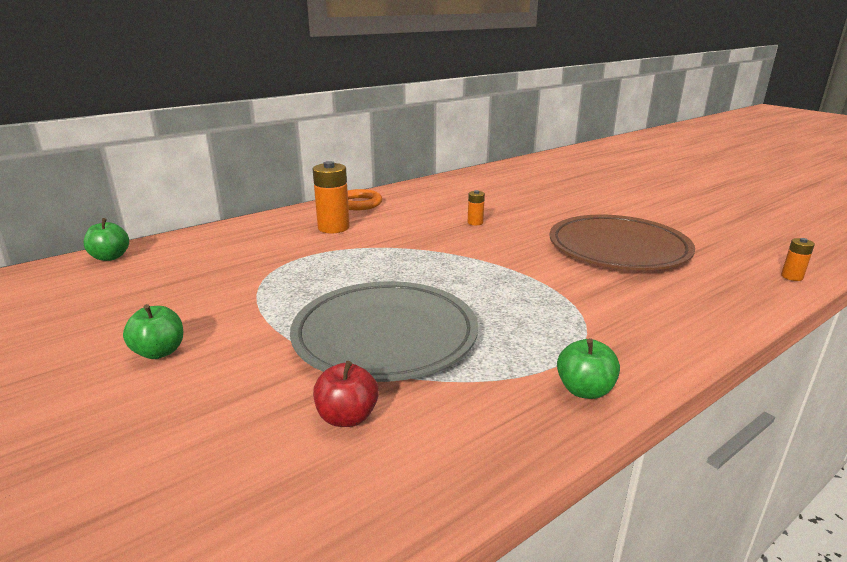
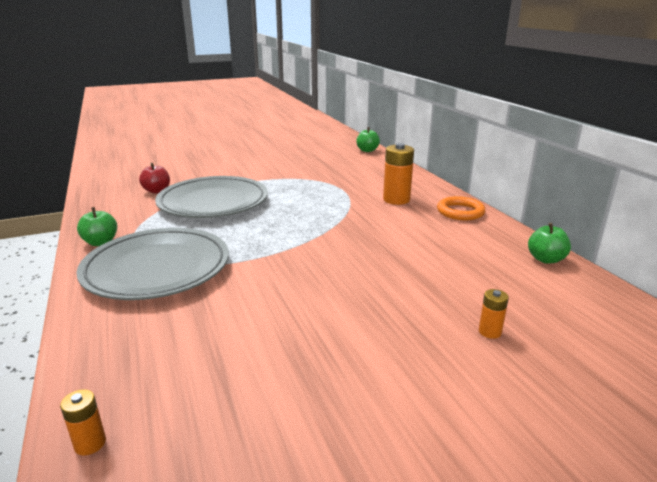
camera: 105 degrees right, 0 degrees up
green apple [123,304,183,359] -> green apple moved to [528,223,571,264]
orange battery [468,190,485,225] -> orange battery moved to [479,289,509,339]
brown plate [550,215,695,270] -> none
none -> grey plate [76,228,229,300]

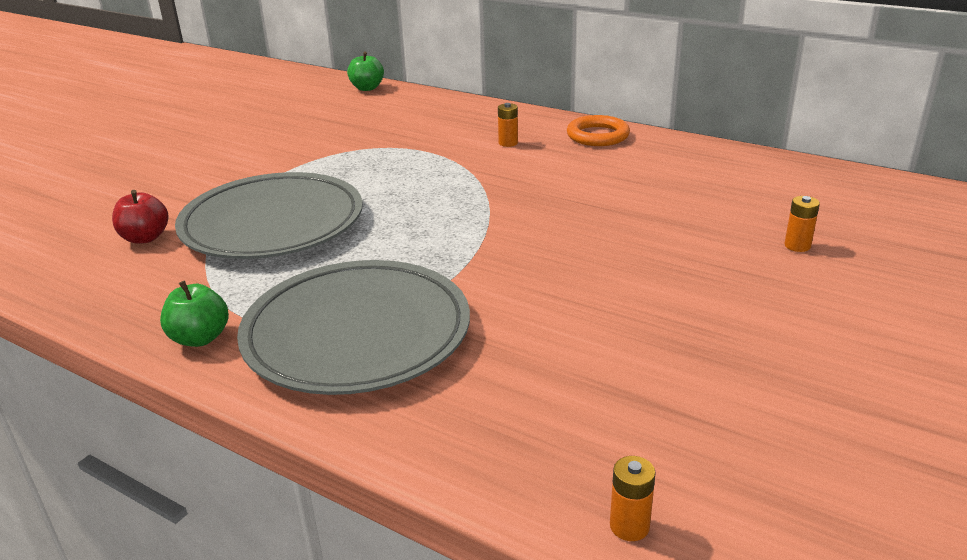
camera: 35 degrees left, 5 degrees up
orange battery [383,143,414,205] -> orange battery [498,103,518,147], size x0.51
green apple [528,223,571,264] -> none

